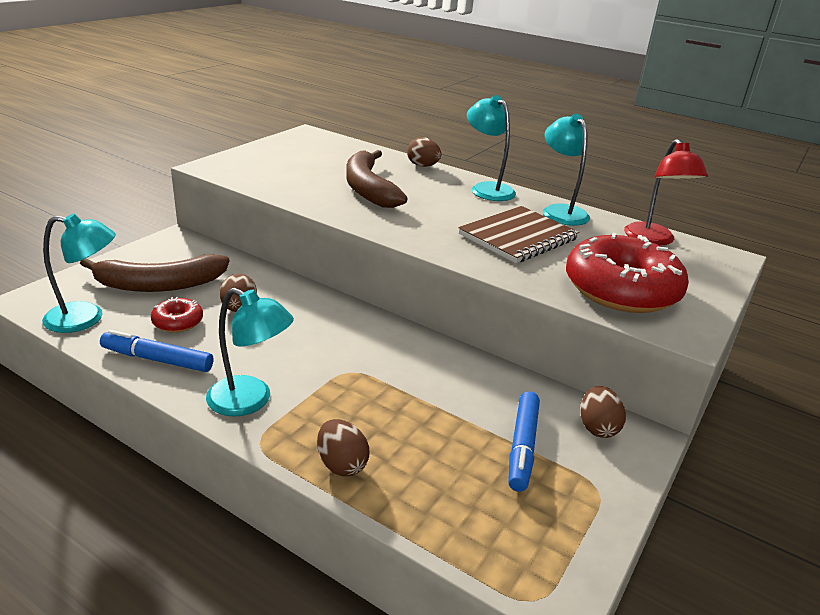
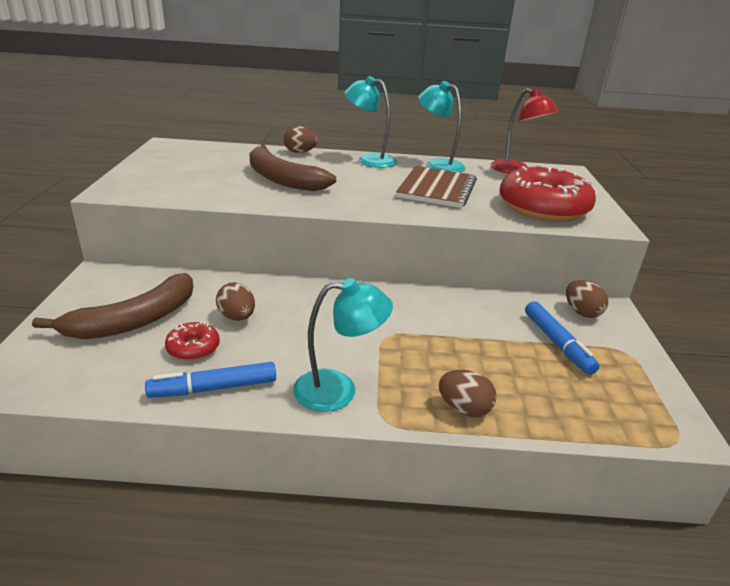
camera: 30 degrees left, 0 degrees up
turquoise lamp [42,214,116,333] -> none

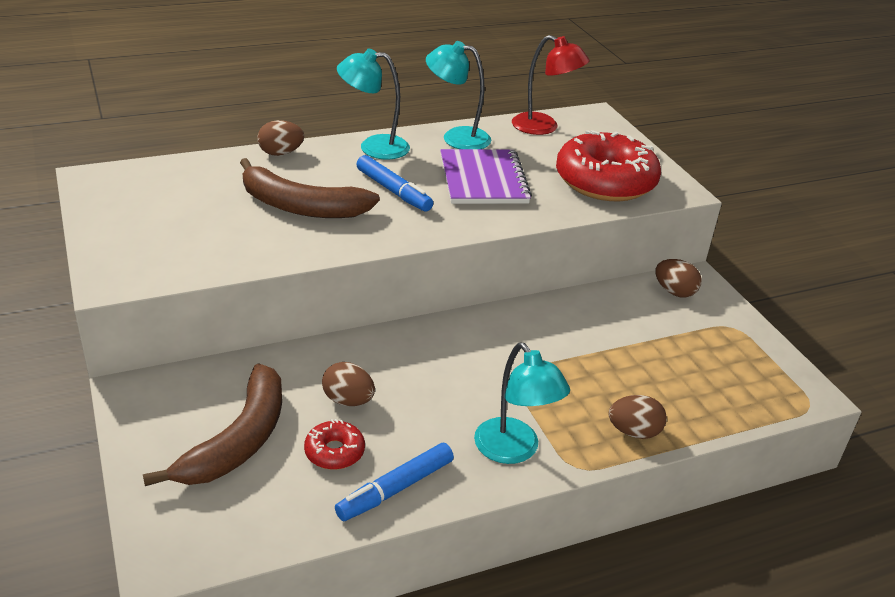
camera: 25 degrees left, 5 degrees up
turquoise lamp [293,278,393,412] -> turquoise lamp turned 90 degrees clockwise [474,343,570,464]
brown notebook [396,166,477,208] -> purple notebook [440,149,532,204]
blue marker [525,301,599,375] -> blue marker moved to [356,155,433,212]

